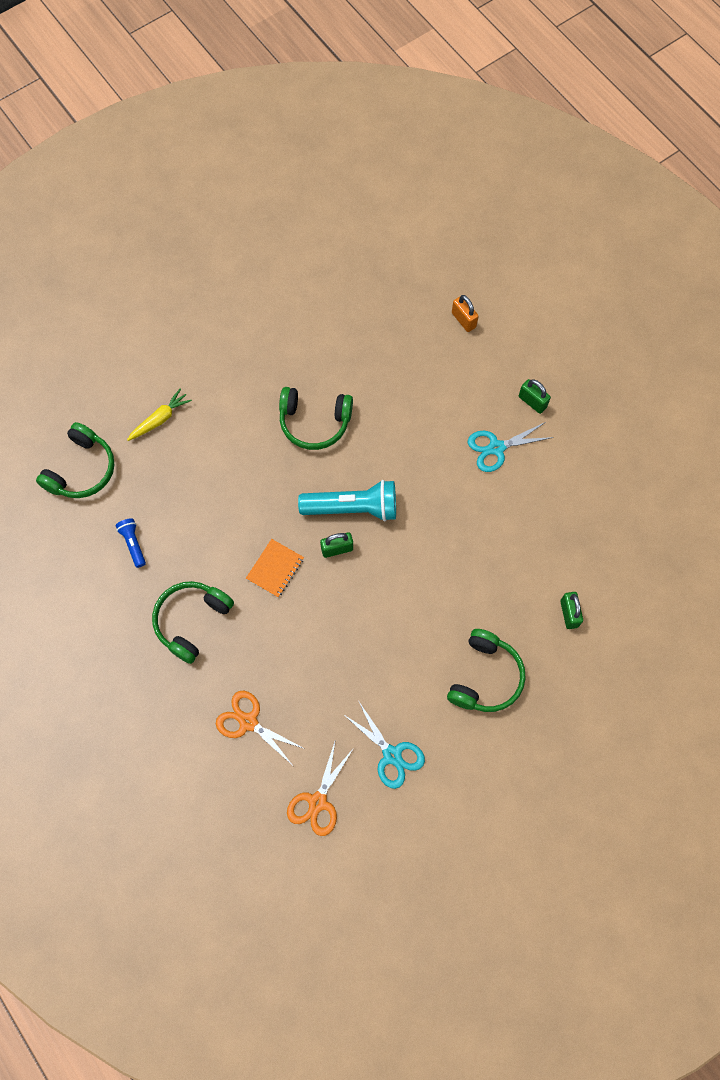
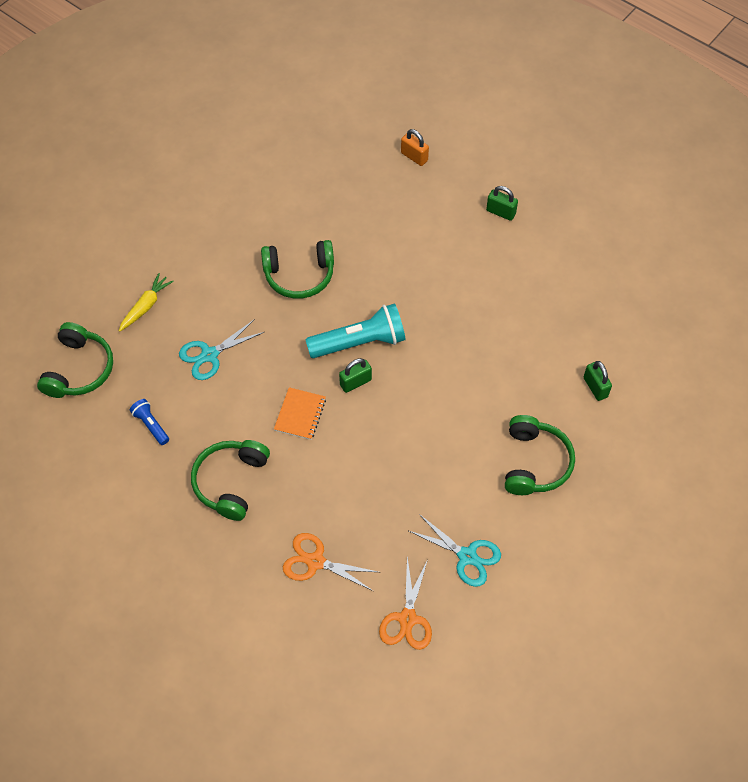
camera: 15 degrees left, 10 degrees down
turquoise scissors [468,422,554,472] -> turquoise scissors moved to [179,319,264,380]

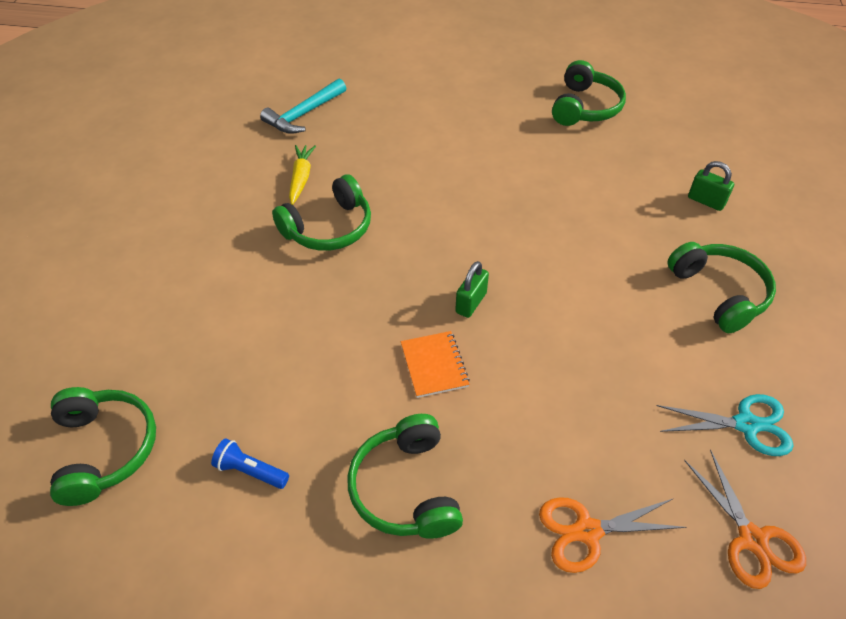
camera: 30 degrees left, 10 degrees down
yellow carrot [119,273,174,332] -> yellow carrot moved to [289,145,316,205]
turquoise scissors [179,319,264,380] -> none
turquoise flashlight [305,303,406,358] -> none
orange padlock [401,129,429,166] -> none
green padlock [486,186,518,221] -> none
none -> turquoise hammer [260,78,346,134]
none -> green headphones [552,60,626,126]

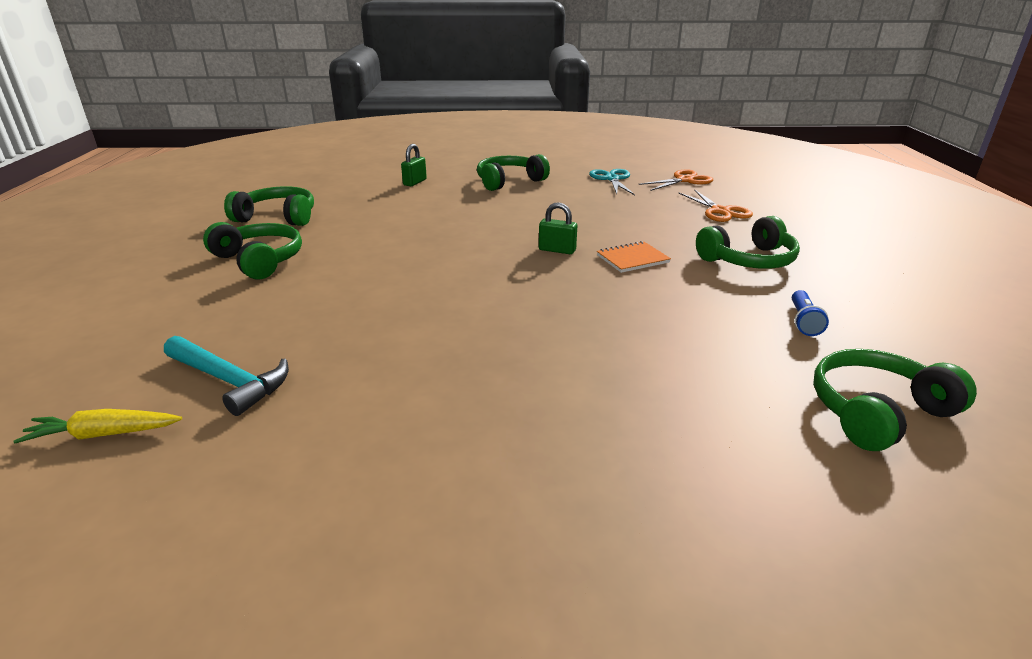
camera: 100 degrees left, 20 degrees down
green headphones [272,174,371,251] -> green headphones moved to [203,222,302,280]
yellow carrot [289,145,316,205] -> yellow carrot moved to [13,409,182,443]

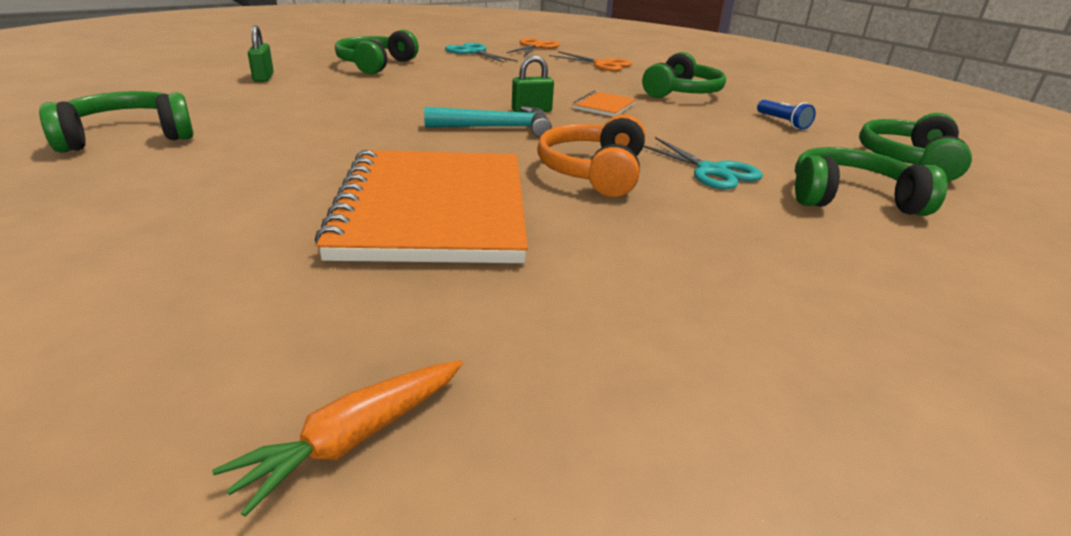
camera: 40 degrees left, 0 degrees up
yellow carrot [13,409,182,443] -> orange carrot [212,360,463,517]
turquoise hammer [164,336,289,416] -> turquoise hammer moved to [424,106,552,137]
green headphones [203,222,302,280] -> green headphones moved to [795,147,947,216]
none -> orange notebook [315,150,528,263]
none -> orange headphones [537,114,645,197]
none -> turquoise scissors [643,137,763,189]

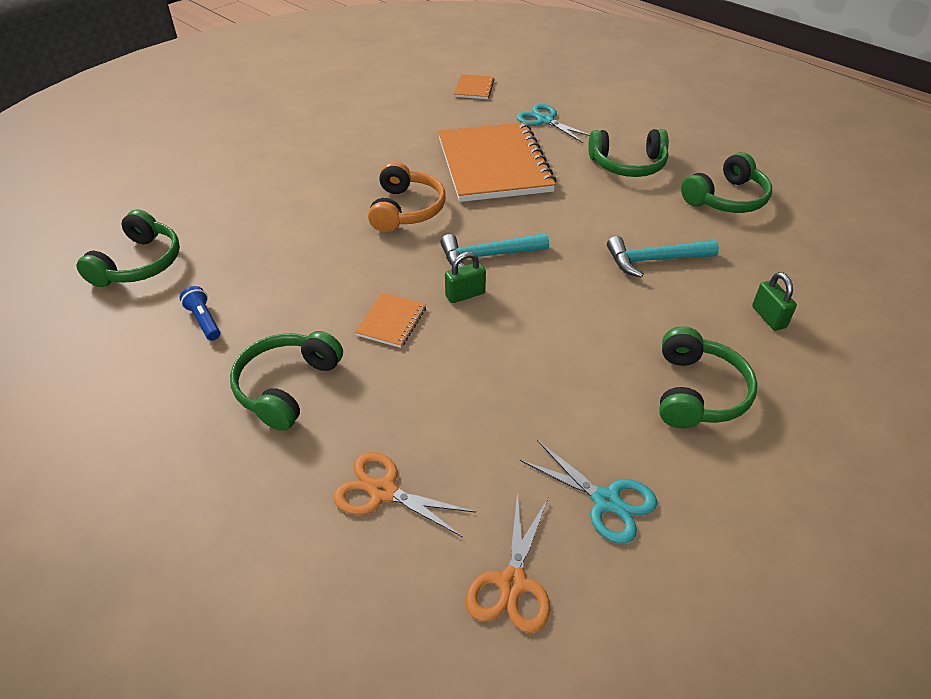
camera: 175 degrees right, 15 degrees up
orange carrot [212,360,463,517] -> orange notebook [454,74,495,99]
turquoise scissors [643,137,763,189] -> turquoise scissors moved to [517,104,590,143]
green headphones [795,147,947,216] -> green headphones moved to [588,129,669,177]
none -> turquoise hammer [607,236,719,278]

